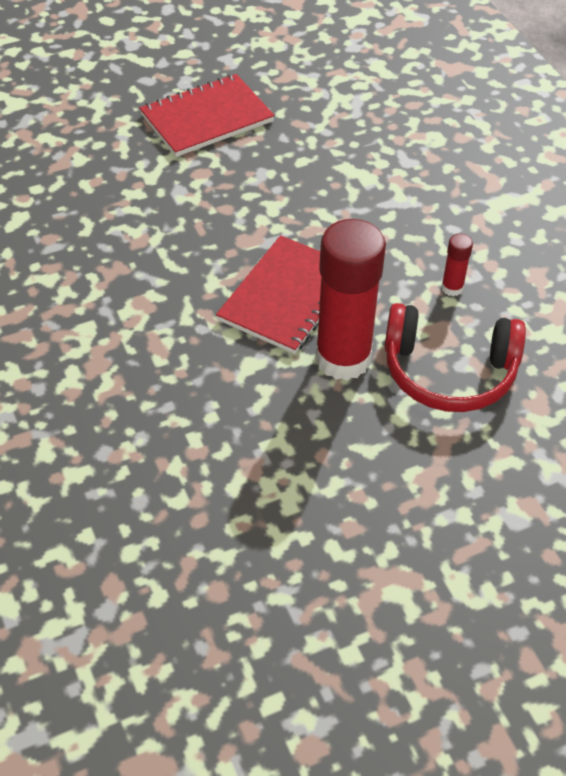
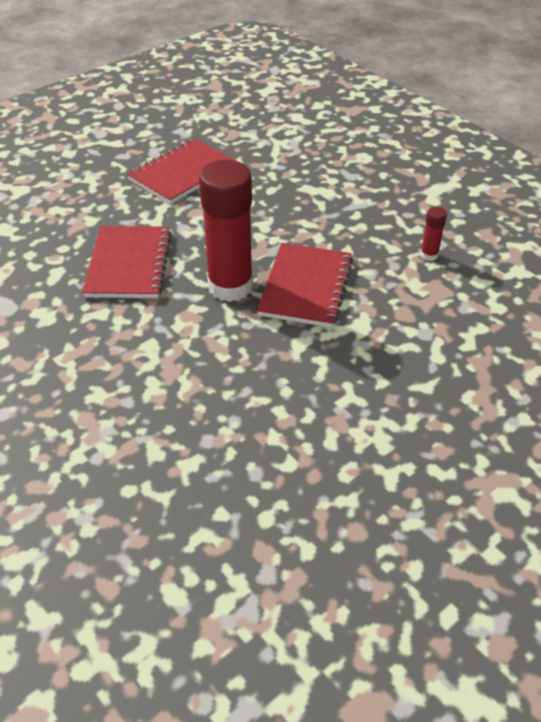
camera: 15 degrees left, 5 degrees down
red glue stick [315,219,386,380] -> red glue stick moved to [199,160,253,302]
red headphones [385,303,526,412] -> none
none -> red notebook [82,226,172,298]

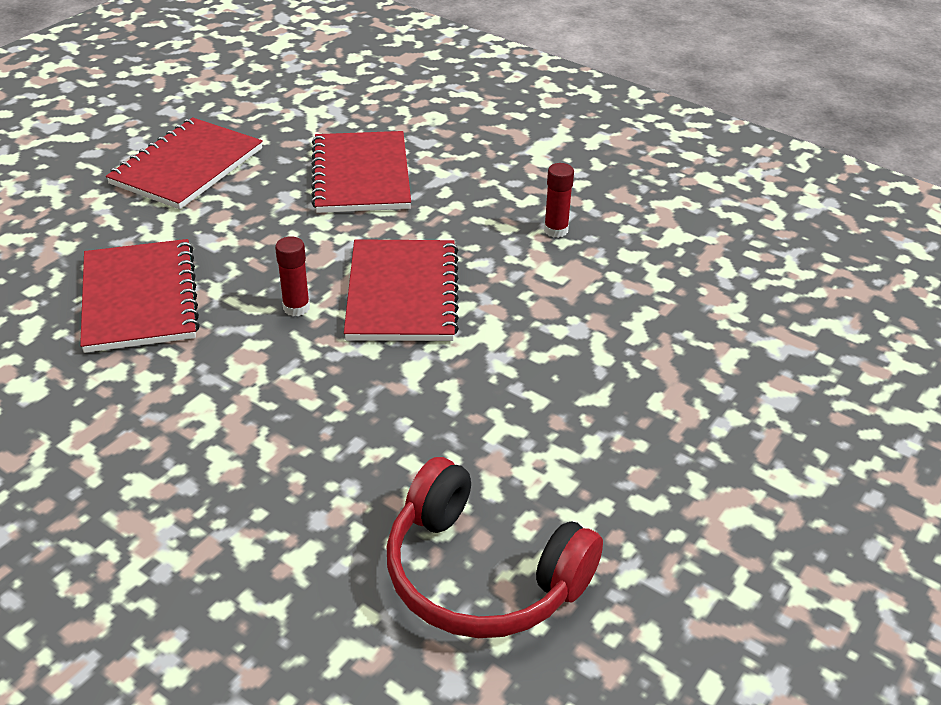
camera: 15 degrees left, 5 degrees down
red glue stick [199,160,253,302] -> red glue stick [275,236,310,316], size x0.42
none -> red notebook [311,131,411,213]
none -> red headphones [387,457,603,638]

